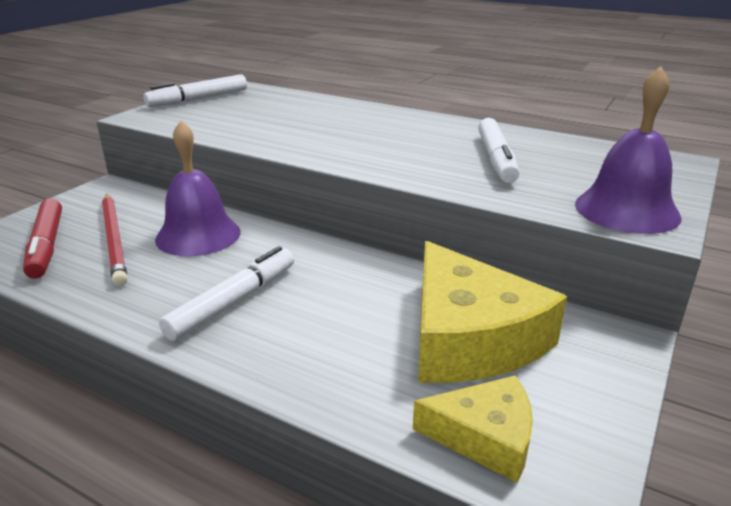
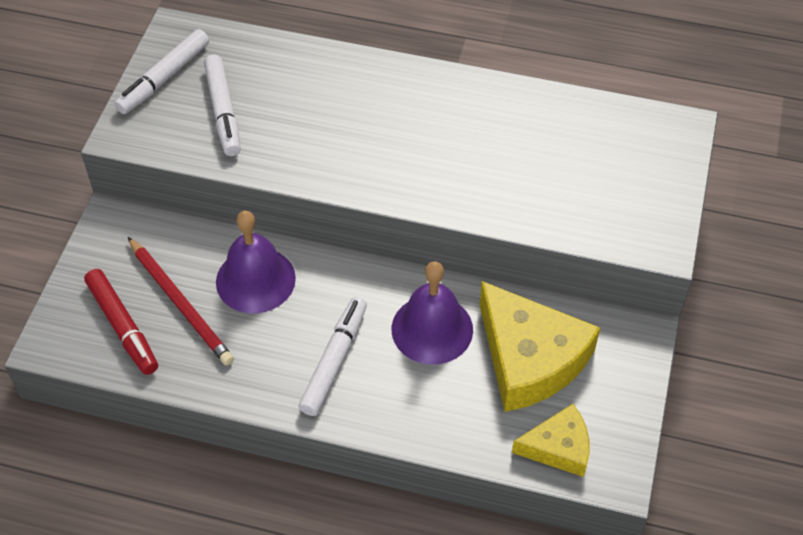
camera: 15 degrees left, 25 degrees up
white marker [478,118,519,183] -> white marker moved to [204,55,240,156]
purple bell [575,66,682,234] -> purple bell moved to [392,261,473,365]

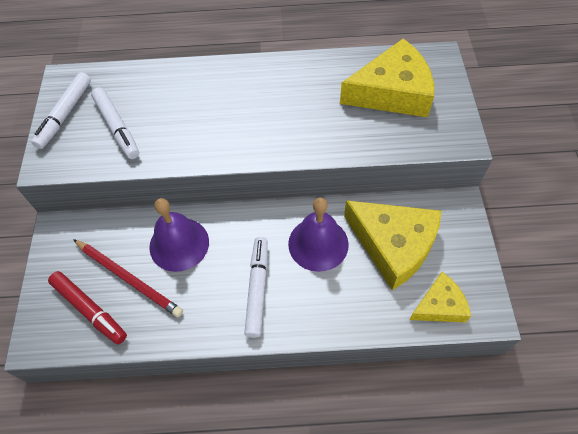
camera: 15 degrees left, 5 degrees up
none -> yellow cheese [340,38,434,117]

